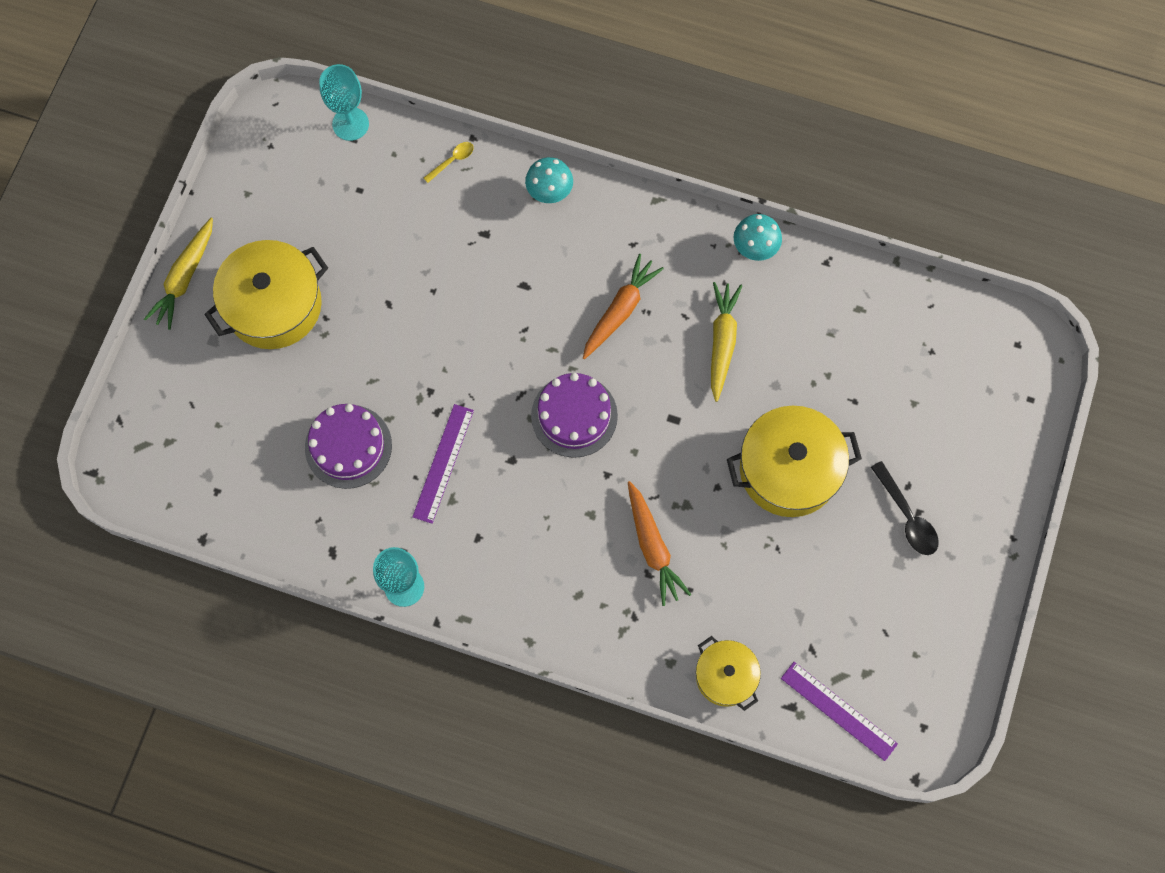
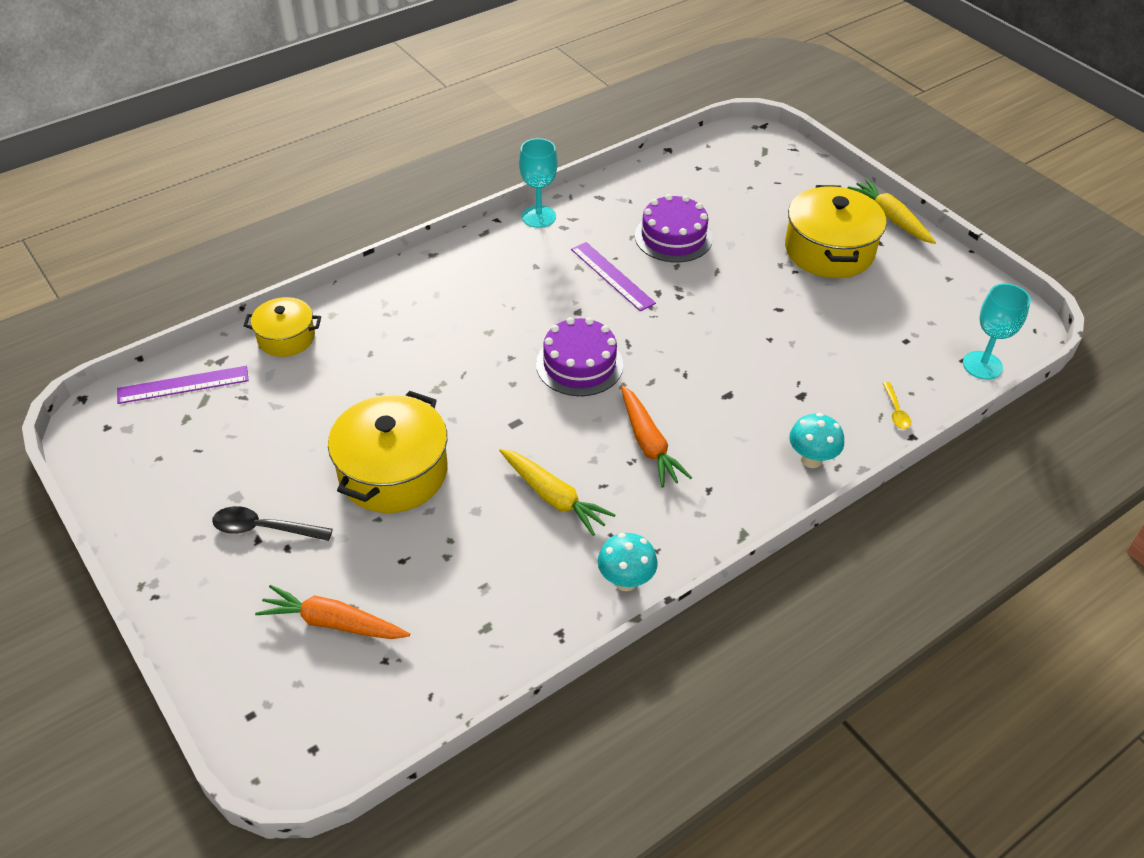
camera: 125 degrees right, 25 degrees down
orange carrot [628,481,692,606] -> orange carrot moved to [255,585,410,639]

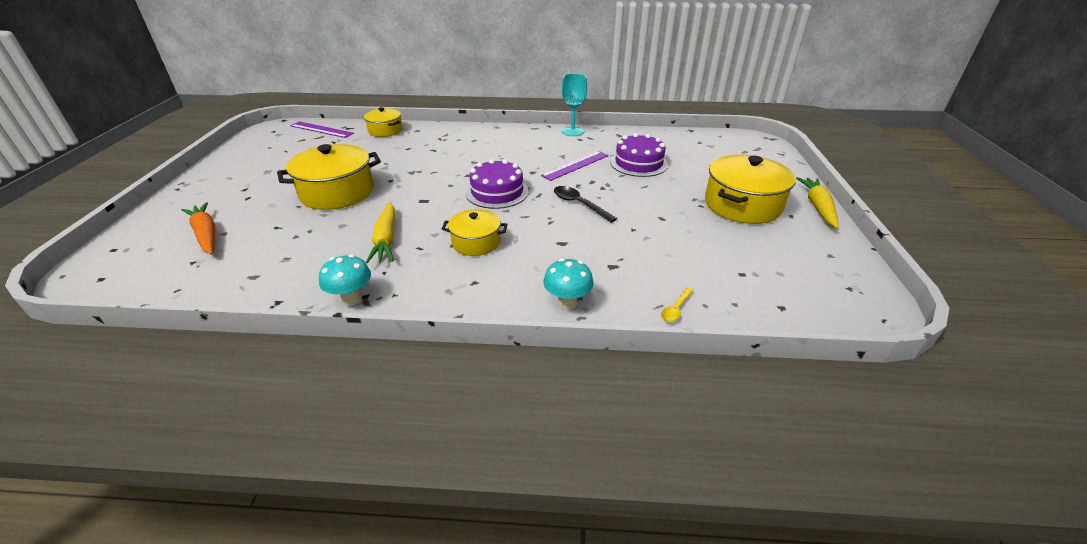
camera: 40 degrees right, 10 degrees down
black spoon [212,506,333,541] -> black spoon moved to [554,186,617,223]
purple ruler [571,242,656,311] -> purple ruler turned 45 degrees clockwise [541,151,609,181]
orange carrot [621,386,692,488] -> yellow pot [442,209,507,256]
turquoise goblet [963,283,1031,380] -> none

